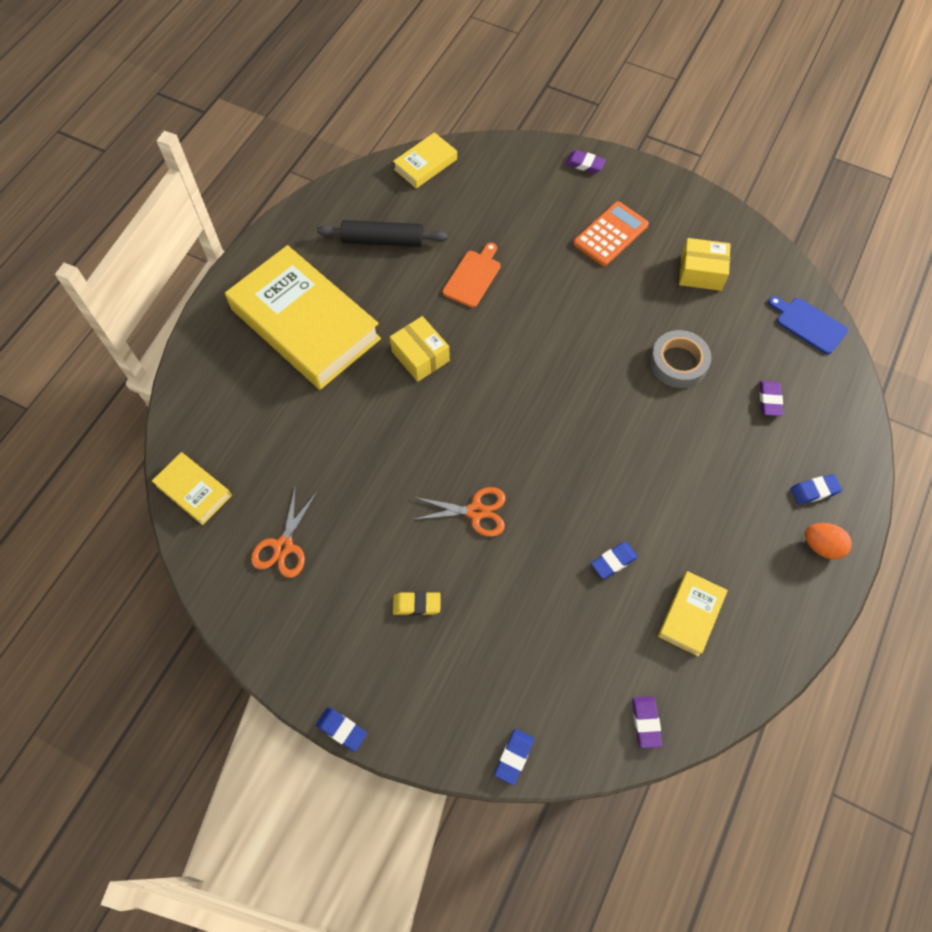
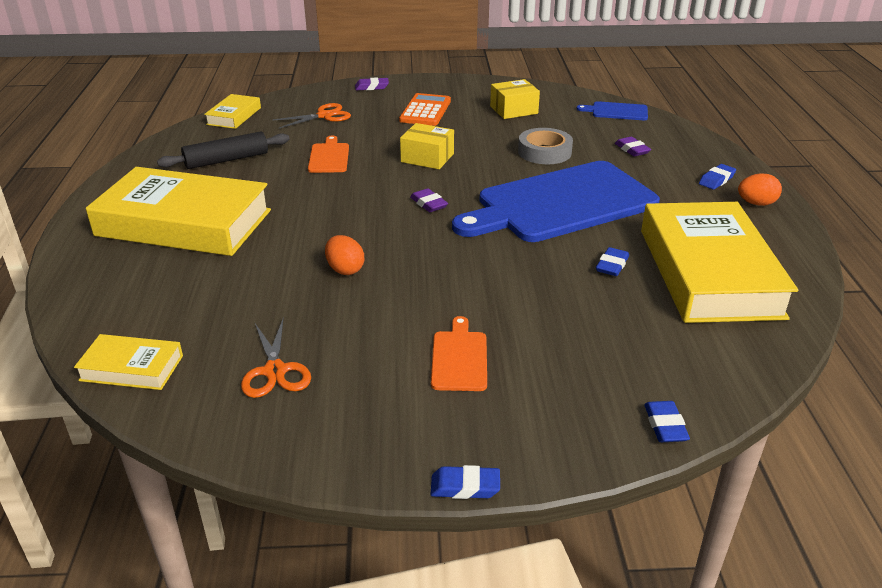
camera: 30 degrees left, 30 degrees down
yellow box [390,316,450,382] -> yellow box moved to [400,123,454,169]
yellow eraser [393,591,441,616] -> orange cutting board [431,316,487,391]
orange scissors [411,487,505,537] -> orange scissors moved to [273,103,351,128]
purple eraser [632,696,662,748] -> purple eraser moved to [410,188,448,212]
yellow book [658,571,728,657] -> yellow book [641,202,798,323], size x2.20
none -> orange egg [325,235,364,275]
none -> blue cutting board [452,161,660,242]

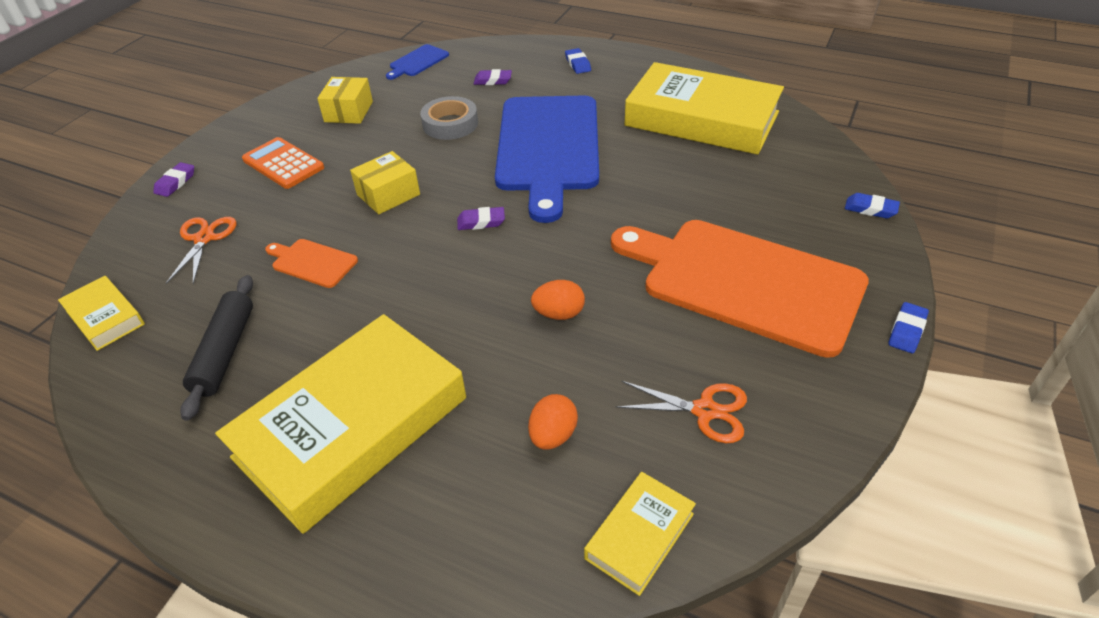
camera: 60 degrees left, 10 degrees up
orange cutting board [431,316,487,391] -> orange cutting board [611,220,869,358], size x2.44
blue eraser [596,247,629,276] -> none
orange egg [738,173,782,206] -> orange egg moved to [528,394,578,450]

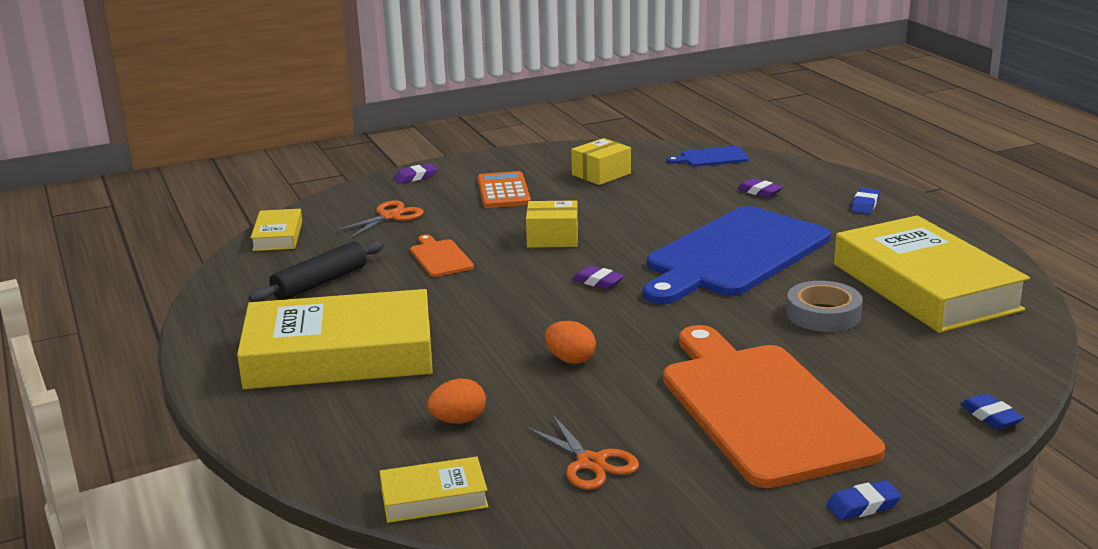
camera: 40 degrees right, 20 degrees down
grey tape [420,96,478,140] -> grey tape moved to [786,281,863,332]

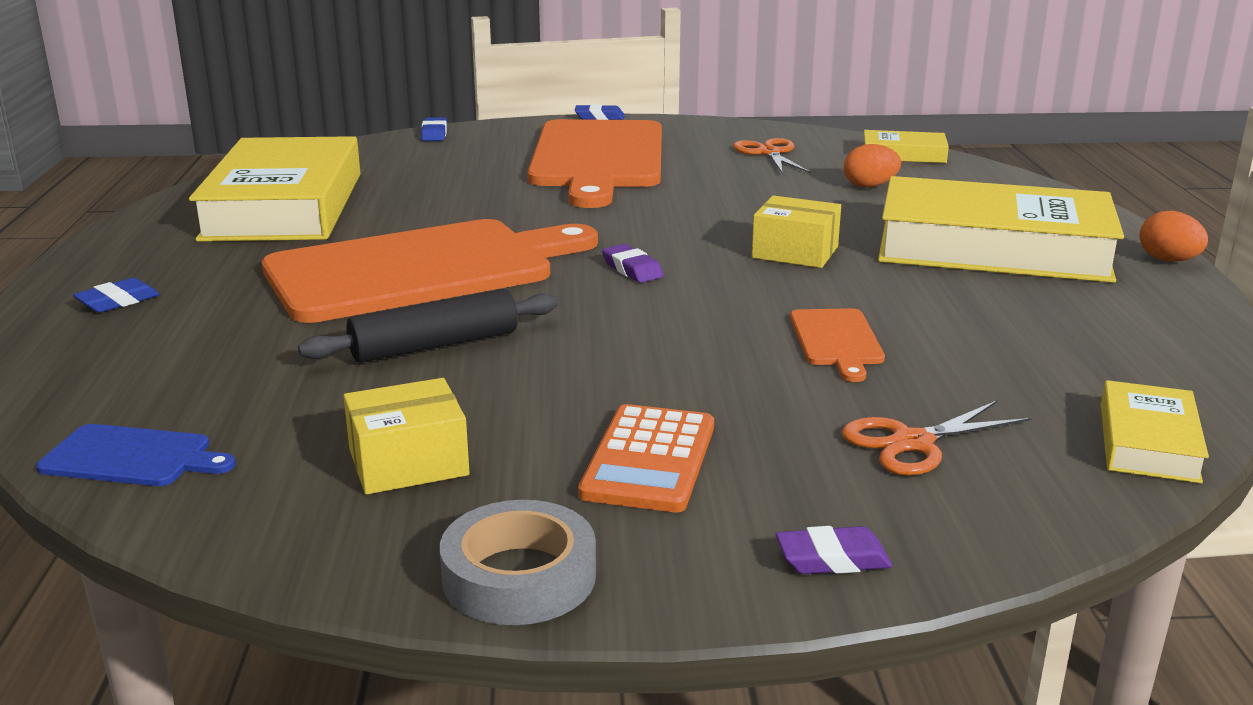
camera: 160 degrees left, 0 degrees up
black rolling pin [248,240,384,302] -> black rolling pin moved to [298,289,558,363]
yellow box [526,200,578,248] -> yellow box moved to [752,196,841,268]
orange egg [545,321,596,364] -> orange egg moved to [1140,211,1208,262]
blue cutting board [643,206,831,304] -> orange cutting board [262,219,598,323]
purple eraser [737,178,783,198] -> none
grey tape [786,281,863,332] -> grey tape moved to [440,500,596,625]

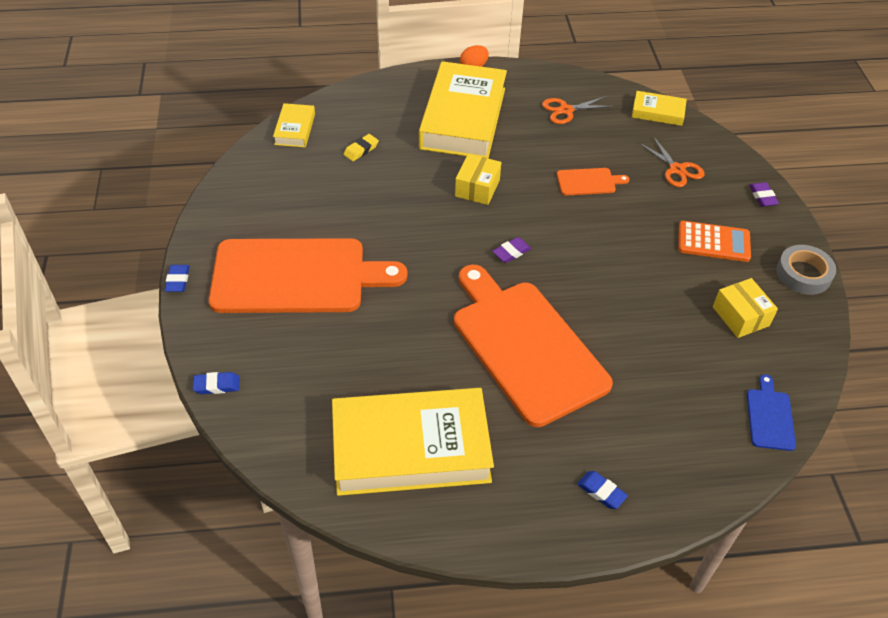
camera: 95 degrees left, 25 degrees up
black rolling pin [298,289,558,363] -> none
orange scissors [733,138,811,173] -> orange scissors moved to [542,96,614,124]
orange egg [844,144,901,187] -> yellow eraser [343,134,379,161]

